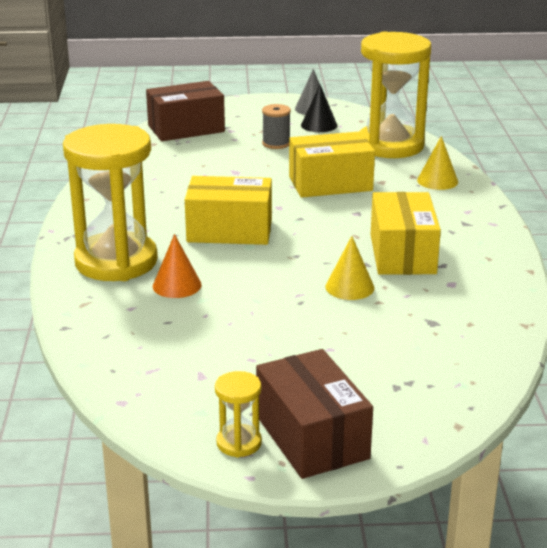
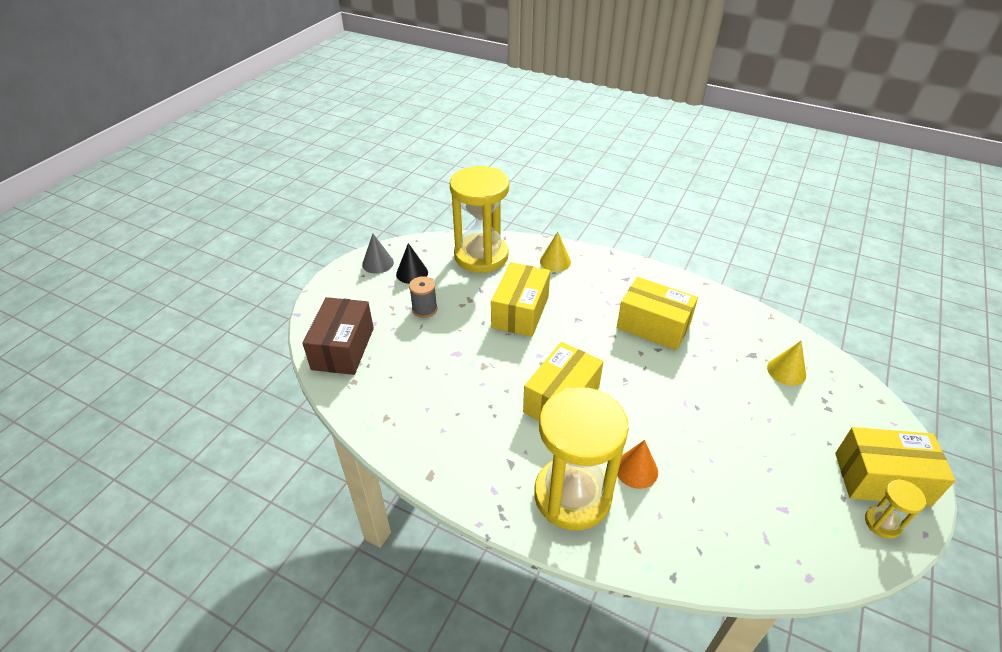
camera: 60 degrees left, 15 degrees up
brown box [256,349,373,479] -> yellow box [835,427,956,506]
yellow cone [325,236,374,300] -> yellow cone moved to [767,341,806,386]

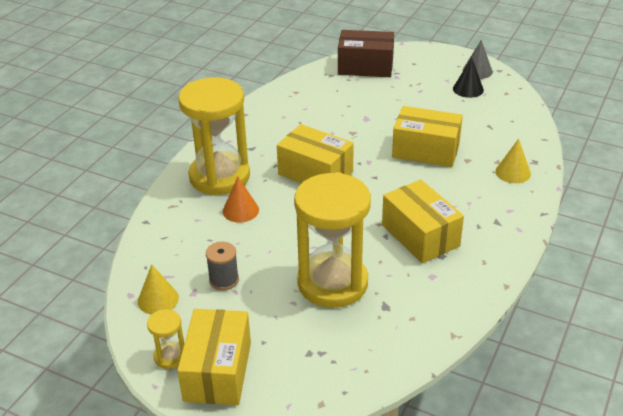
camera: 90 degrees right, 5 degrees down
grey spool [409,276,437,318] -> grey spool moved to [206,242,239,290]
yellow hourglass [450,166,509,273] -> yellow hourglass moved to [294,172,371,308]
yellow box [617,277,698,350] -> yellow box turned 60 degrees counterclockwise [382,179,464,264]
yellow cone [767,341,806,386] -> yellow cone moved to [138,264,179,315]

